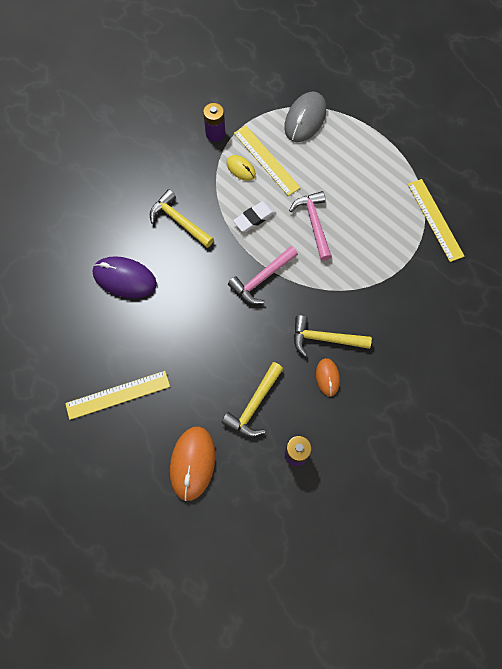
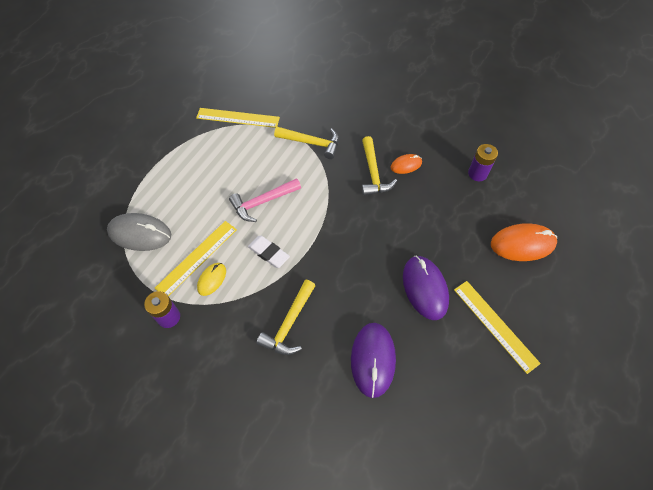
camera: 105 degrees left, 10 degrees down
yellow hammer [222,362,283,437] -> yellow hammer moved to [274,127,339,159]
pink hammer [228,246,298,304] -> none
yellow ruler [408,179,465,262] -> yellow ruler turned 45 degrees clockwise [196,108,280,128]
none -> purple mouse [403,256,449,320]

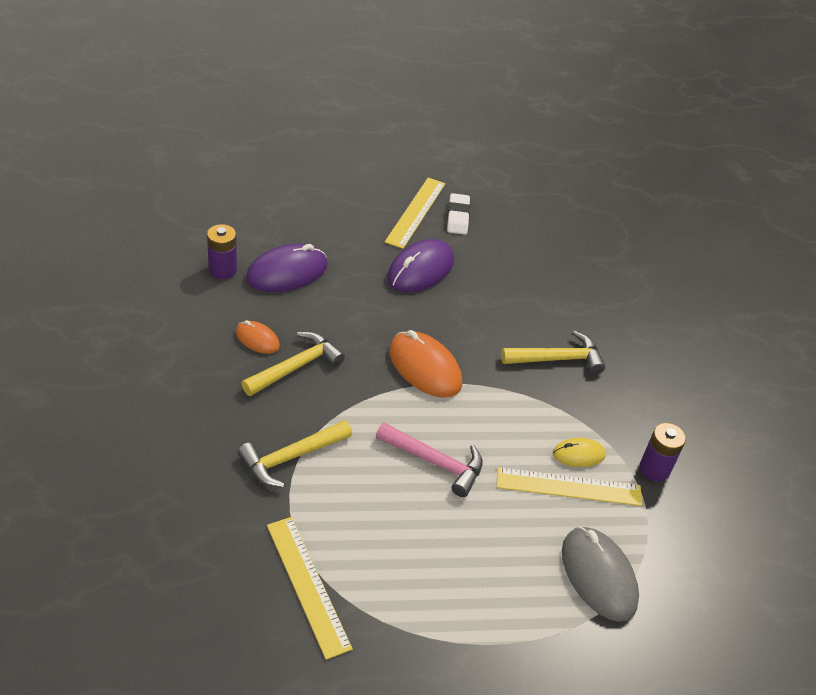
camera: 130 degrees left, 15 degrees down
white eraser [248,236,290,268] -> white eraser moved to [447,193,470,235]
yellow hammer [274,127,339,159] -> yellow hammer turned 105 degrees counterclockwise [237,420,352,488]
purple mouse [351,323,396,398] -> purple mouse moved to [246,244,328,292]
orange mouse [491,223,557,261] -> orange mouse moved to [389,330,462,397]

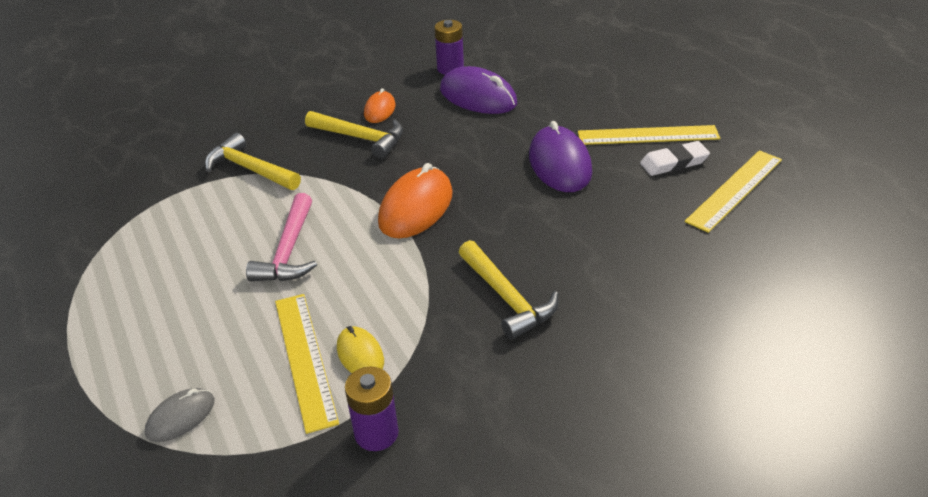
camera: 75 degrees right, 5 degrees down
yellow ruler [267,517,353,660] -> yellow ruler moved to [685,150,782,233]
purple mouse [387,239,454,292] -> purple mouse turned 60 degrees clockwise [529,121,592,192]
grey mouse [562,526,639,622] -> grey mouse [145,388,215,442], size x0.56

